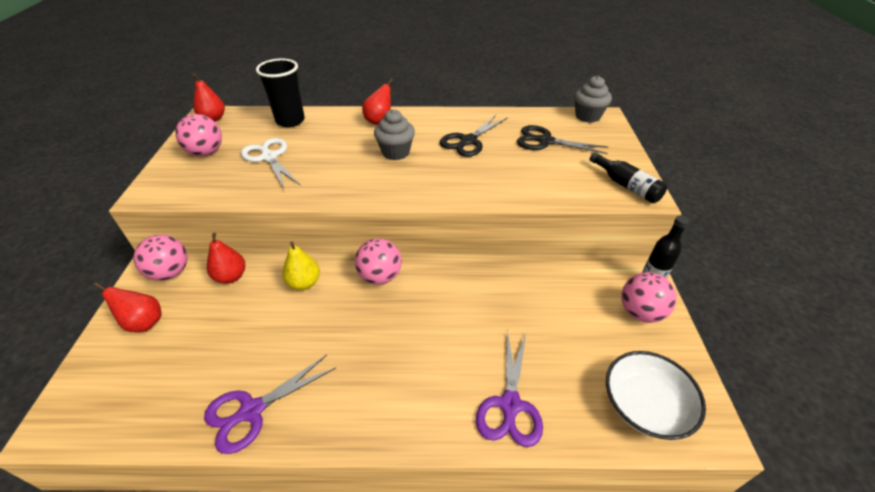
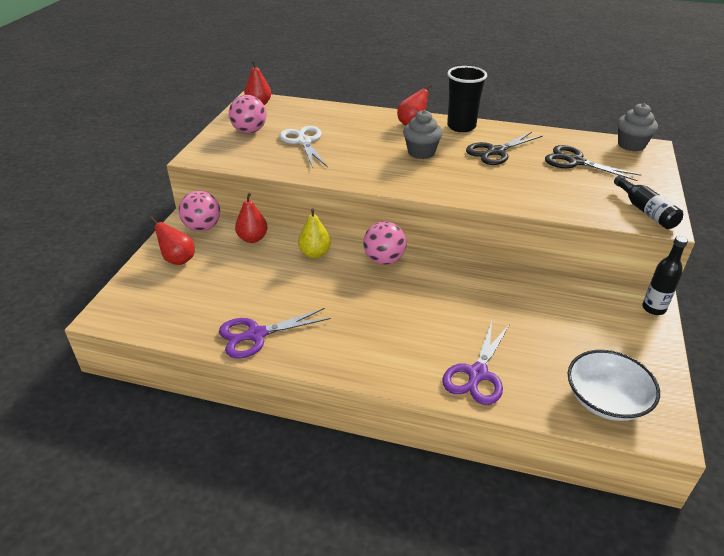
camera: 15 degrees right, 5 degrees down
black cup [256,58,305,127] -> black cup moved to [447,66,487,132]
pink ball [621,272,677,323] -> none

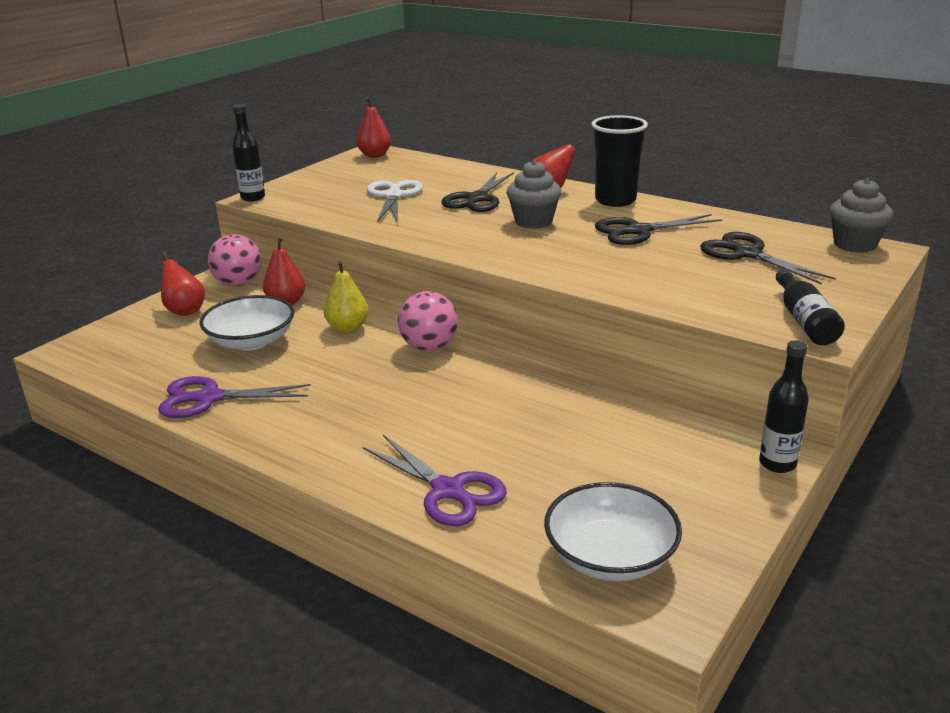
camera: 20 degrees right, 10 degrees down
pink ball [229,95,267,133] -> none
purple scissors [442,321,510,405] -> purple scissors turned 90 degrees counterclockwise [363,435,507,526]
none -> white bowl [199,295,295,351]
none -> black bottle [232,104,265,202]
none -> black scissors [441,172,514,212]

